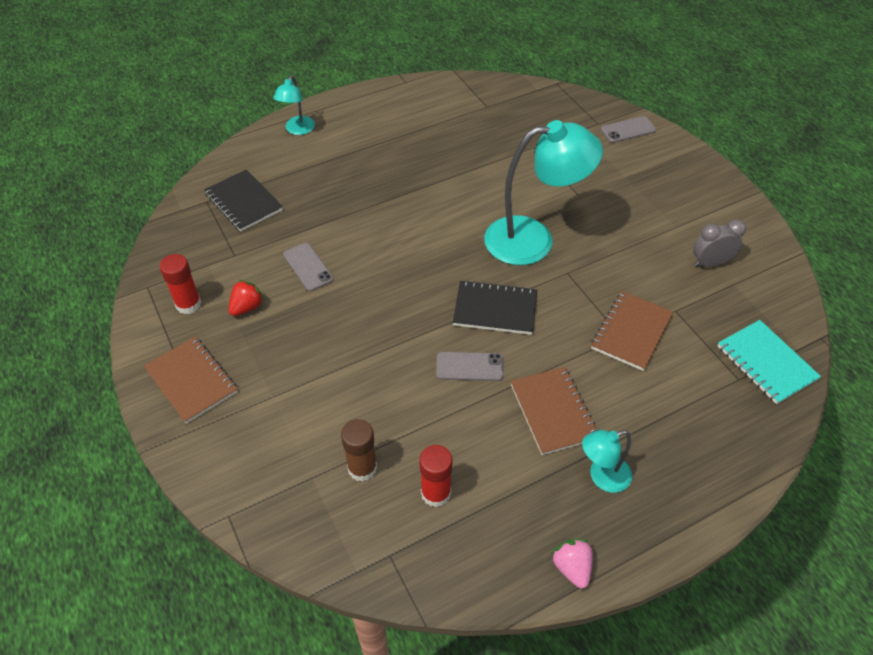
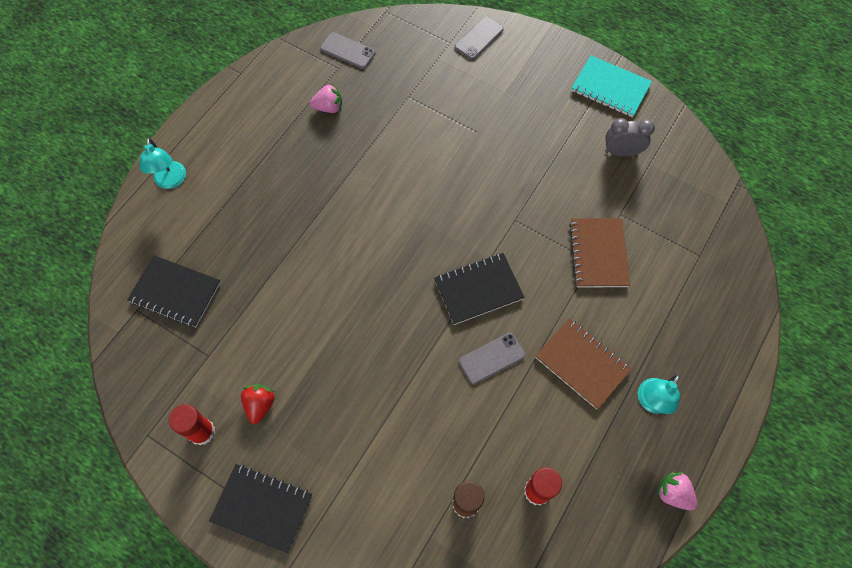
camera: 30 degrees left, 15 degrees up
brown notebook [144,337,238,424] -> black notebook [209,464,312,553]
grey phone [283,243,334,291] -> grey phone moved to [320,32,375,69]
turquoise lamp [484,120,603,265] -> none
grey clock [693,219,746,267] -> grey clock turned 45 degrees clockwise [605,118,655,156]
turquoise notebook [718,320,821,405] -> turquoise notebook moved to [571,55,652,117]
none -> pink strawberry [310,83,342,113]

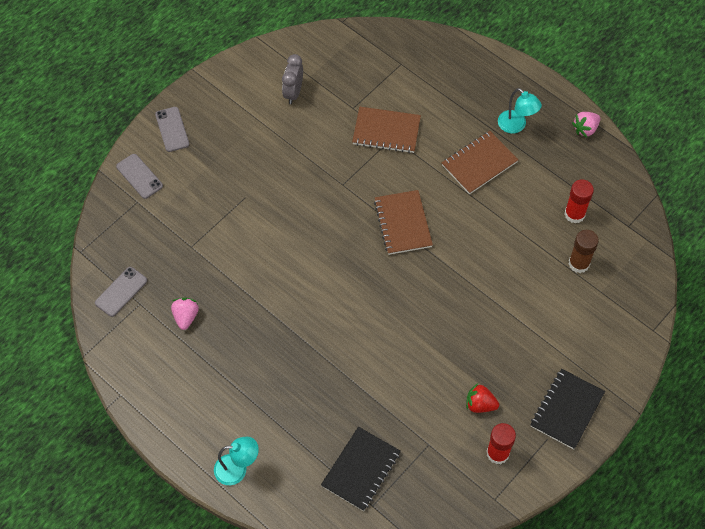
camera: 80 degrees left, 5 degrees down
black notebook [434,253,525,325] -> brown notebook [374,190,433,255]
grey phone [459,333,525,384] -> grey phone moved to [155,107,189,152]
turquoise notebook [571,55,652,117] -> none

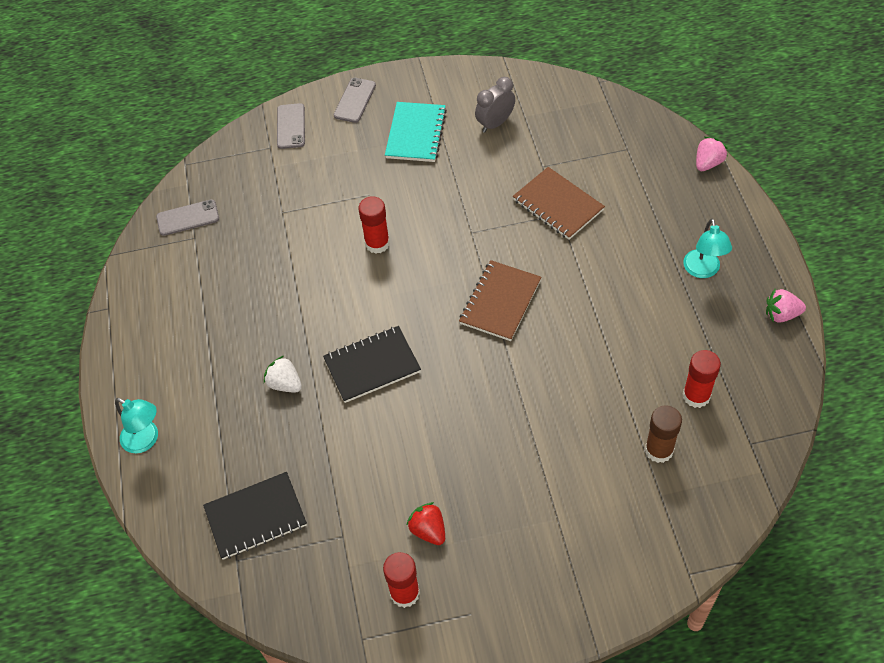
camera: 40 degrees right, 5 degrees down
pink strawberry [171,297,199,330] -> pink strawberry moved to [696,137,728,171]
brown notebook [442,131,518,194] -> none
black notebook [531,369,605,450] -> black notebook moved to [323,326,421,403]
none -> white strawberry [264,356,302,392]
none -> red glue stick [358,196,390,254]
none -> turquoise notebook [385,102,447,162]

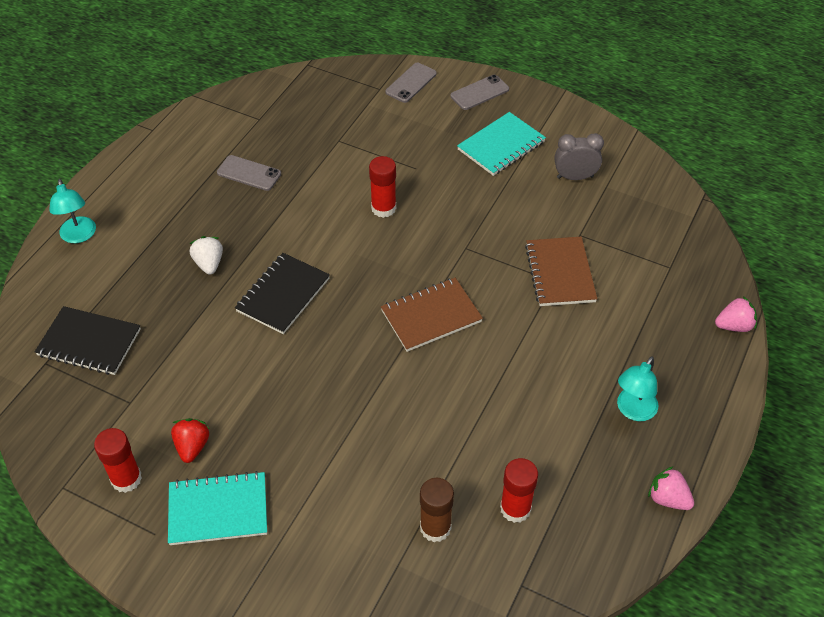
camera: 35 degrees right, 5 degrees down
grey phone [156,199,219,236] -> grey phone moved to [217,155,281,191]
black notebook [323,326,421,403] -> black notebook turned 75 degrees counterclockwise [235,253,330,334]
none -> turquoise notebook [168,471,267,545]

